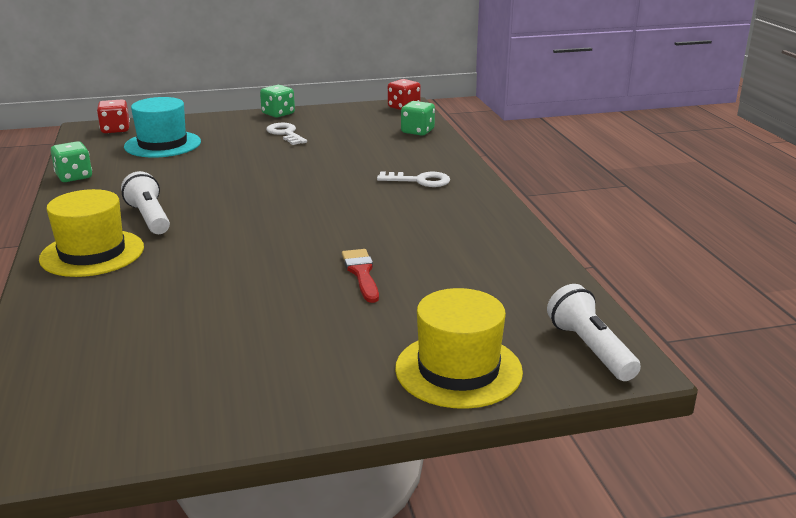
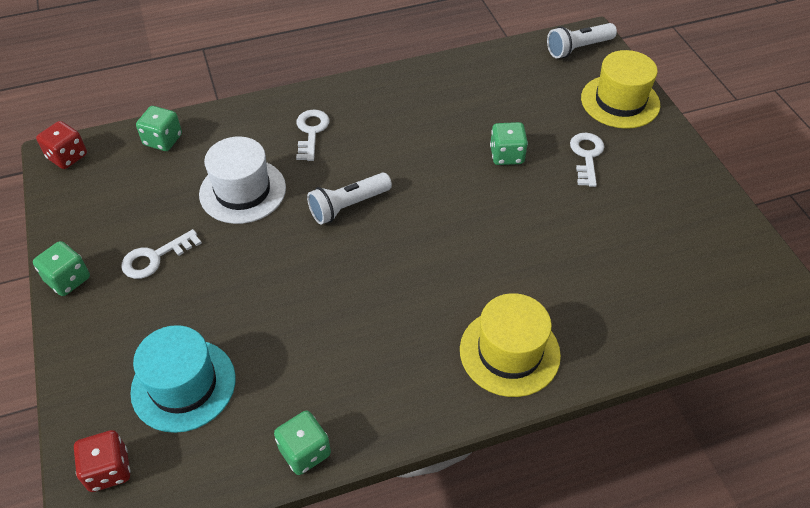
camera: 95 degrees left, 25 degrees up
white flashlight [121,171,170,234] -> white flashlight moved to [307,173,392,224]
red brush [342,249,379,303] -> green dice [490,122,528,165]
none -> white hat [199,137,286,224]
none -> white key [570,133,604,187]

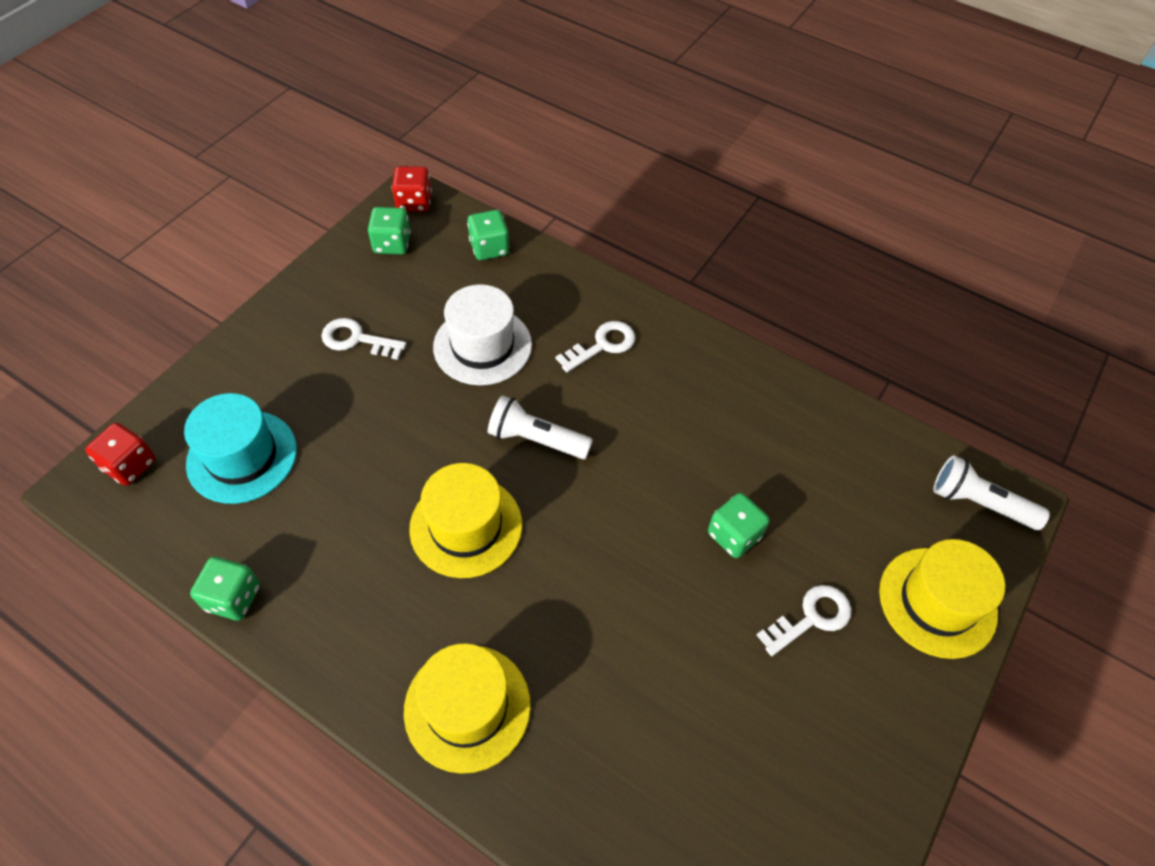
camera: 50 degrees right, 5 degrees up
green dice [33,241,90,296] -> green dice moved to [368,207,411,255]
none -> yellow hat [409,463,522,578]

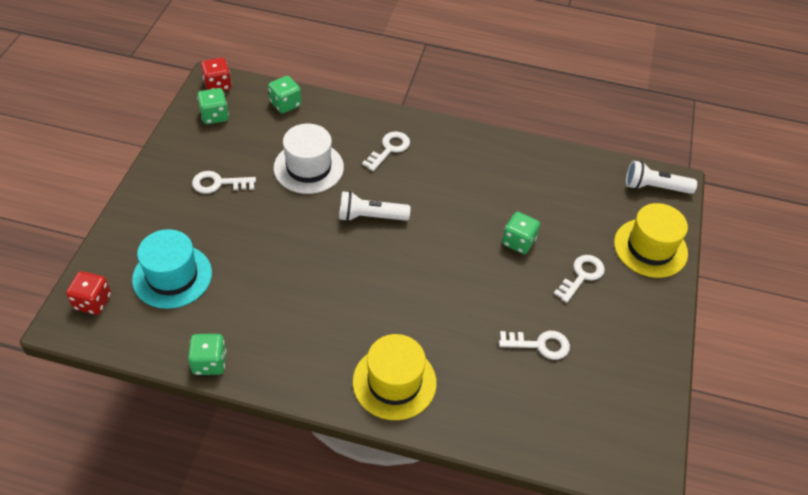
camera: 20 degrees left, 5 degrees down
yellow hat [409,463,522,578] -> none
none -> white key [499,331,570,360]

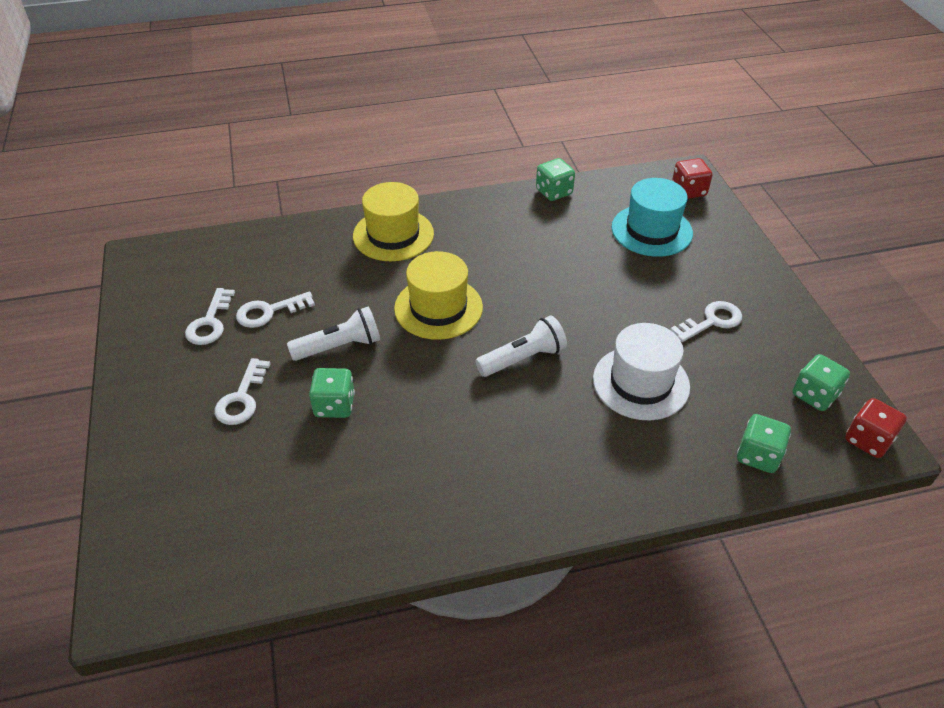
camera: 155 degrees right, 5 degrees down
white key [362,131,410,171] -> white key moved to [185,288,235,345]
yellow hat [614,203,688,278] -> yellow hat moved to [394,251,483,340]
white flashlight [626,160,697,194] -> white flashlight moved to [287,306,380,361]

